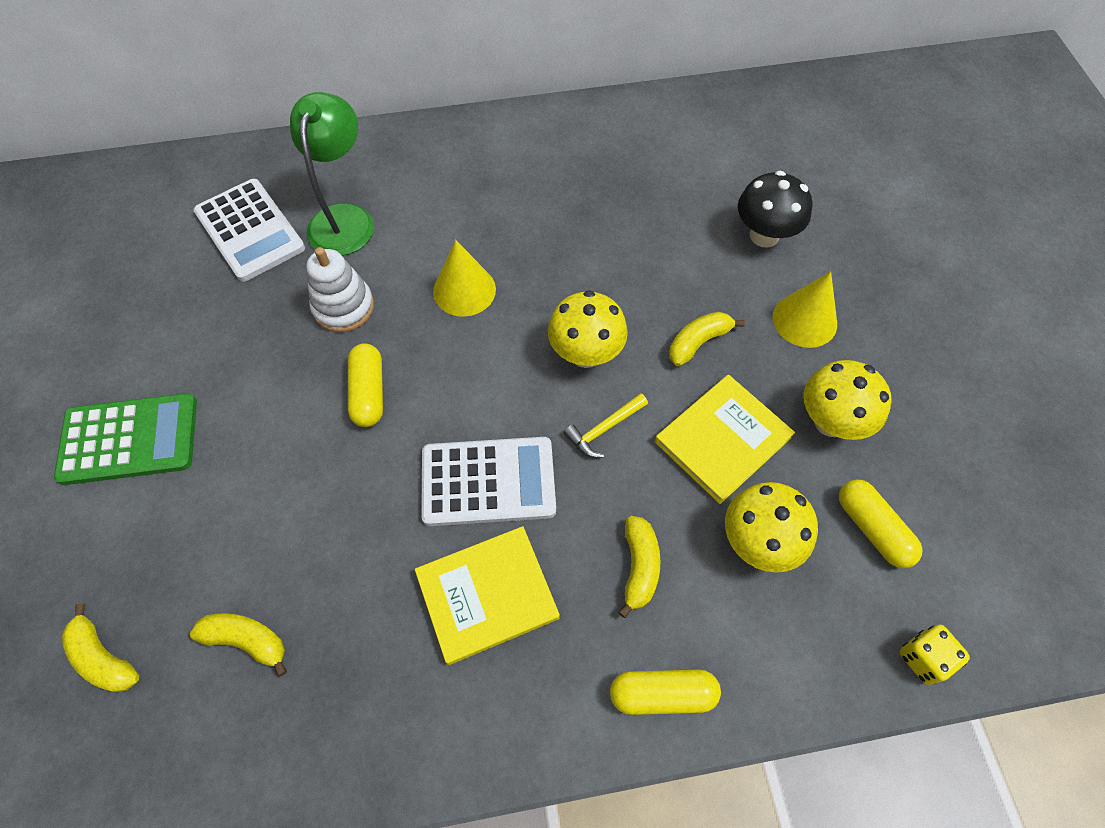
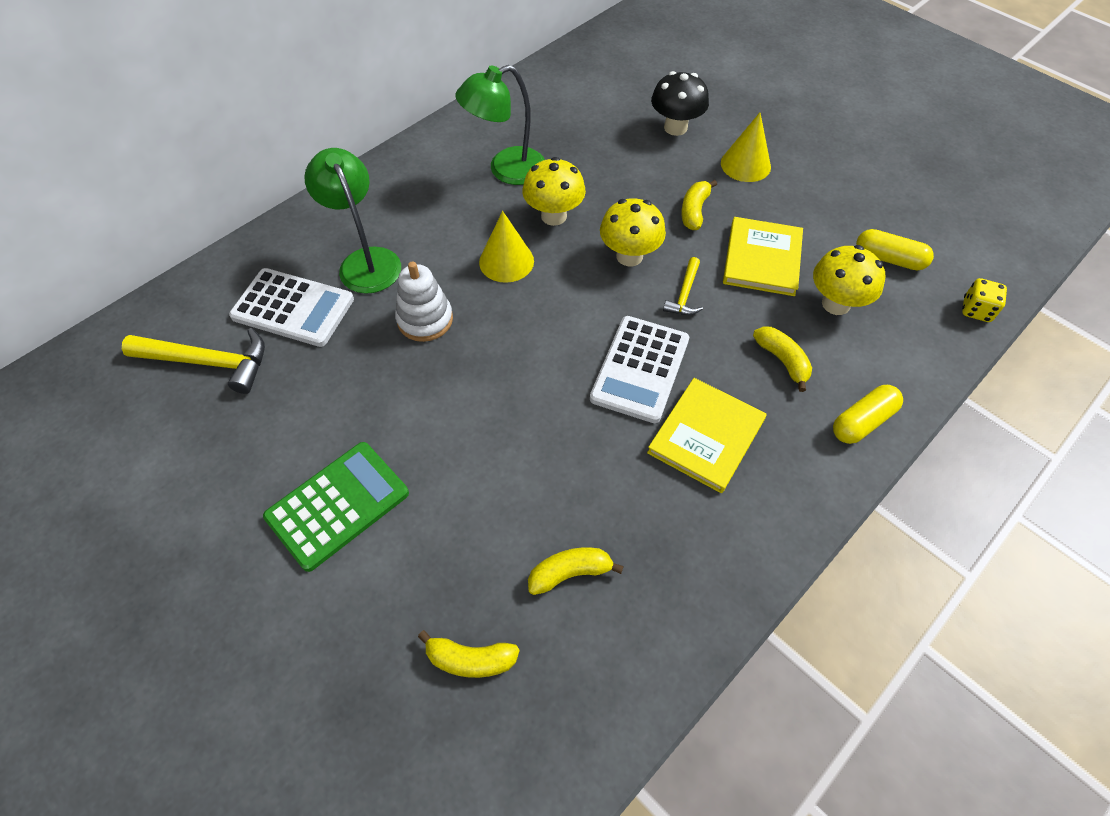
camera: 35 degrees left, 5 degrees down
yellow capsule [348,343,383,427] -> none
white calculator [421,437,556,526] -> white calculator turned 150 degrees clockwise [590,316,689,423]
yellow mushroom [804,360,892,440] -> yellow mushroom moved to [522,157,586,226]
none -> yellow hammer [122,328,265,394]
none -> green lamp [455,65,545,185]

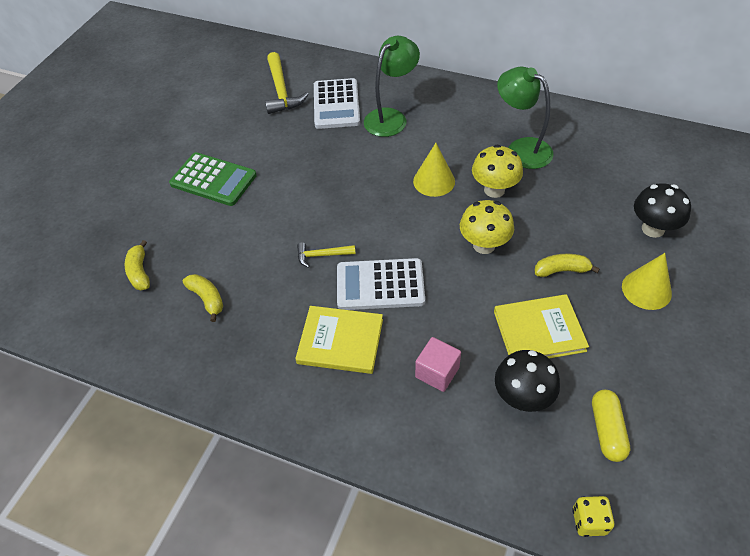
camera: 70 degrees right, 5 degrees down
white stacking toy [395,261,453,342] -> none
yellow hammer [663,257,703,315] -> yellow hammer moved to [297,242,356,268]
yellow banana [753,326,812,392] -> pink cube [415,337,461,392]
yellow mushroom [813,245,885,315] -> black mushroom [495,350,560,412]
yellow capsule [833,385,903,444] -> none

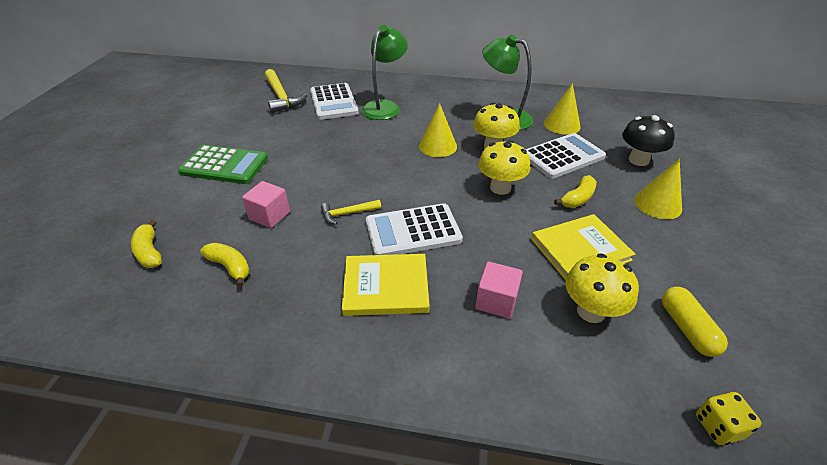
camera: 15 degrees left, 10 degrees down
black mushroom [495,350,560,412] -> yellow mushroom [566,253,639,323]
yellow banana [535,254,600,277] -> yellow banana turned 150 degrees clockwise [554,175,596,208]
none -> pink cube [242,181,290,228]
none -> white calculator [525,133,606,179]
none -> yellow cone [544,83,581,135]

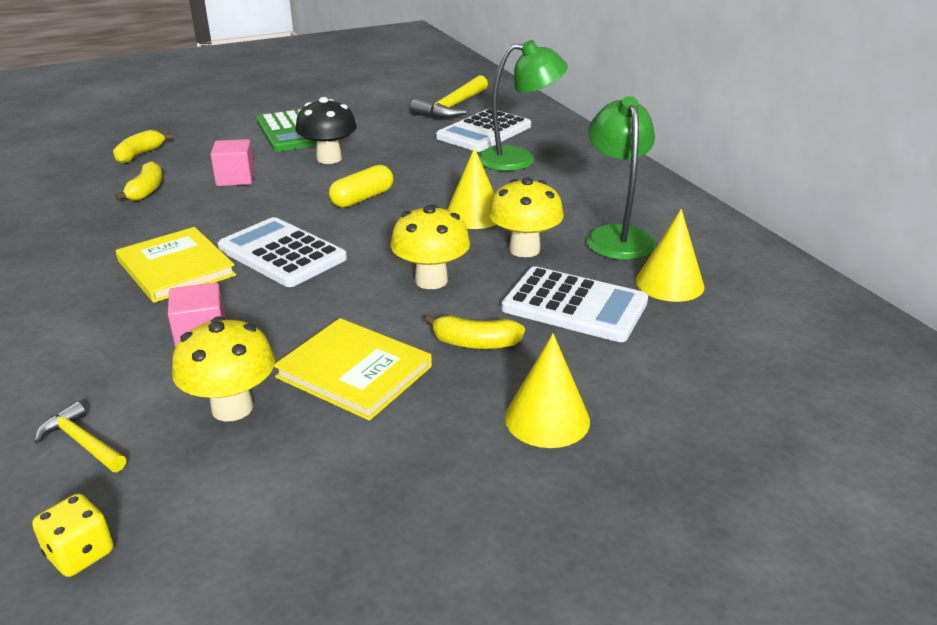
camera: 55 degrees right, 10 degrees down
yellow hammer [321,200,381,225] -> yellow hammer moved to [34,402,126,472]
black mushroom [622,115,675,166] -> black mushroom moved to [295,97,357,164]
yellow capsule [662,287,728,357] -> yellow capsule moved to [329,165,393,208]

